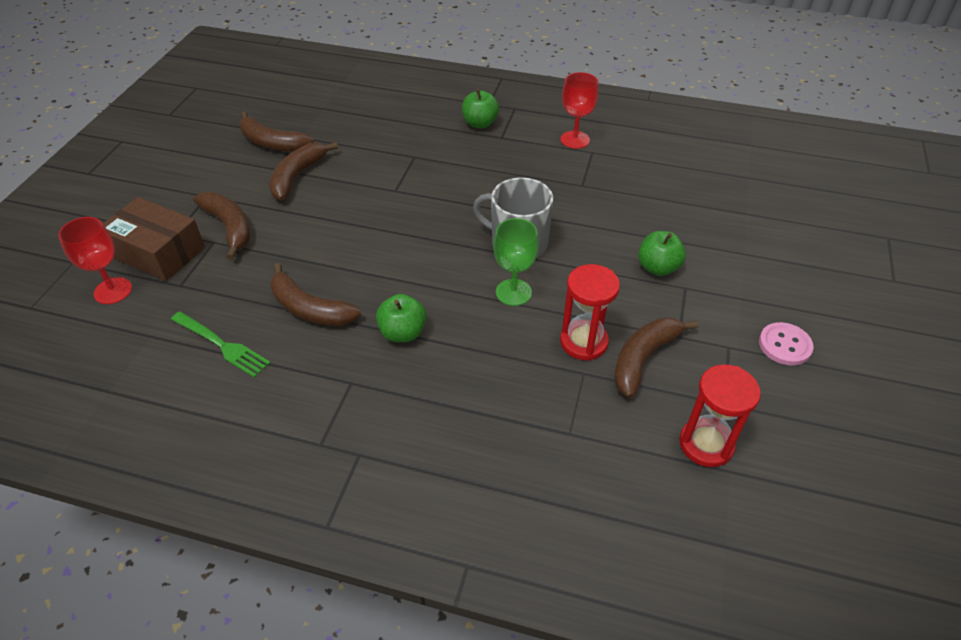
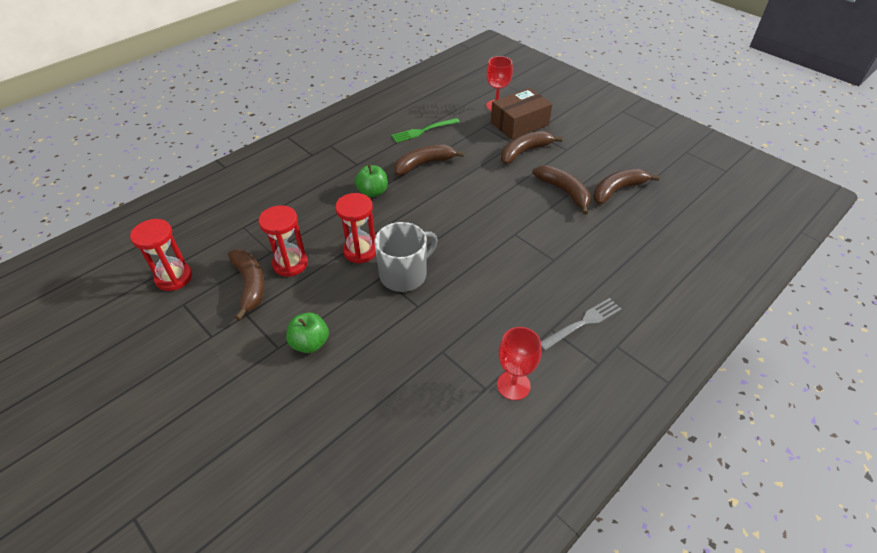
camera: 120 degrees right, 0 degrees up
brown banana [193,192,250,260] -> brown banana turned 150 degrees clockwise [501,131,563,164]
green apple [462,89,499,128] -> grey fork [541,298,621,351]
green goblet [493,218,539,306] -> red hourglass [335,193,376,264]
pink button [759,322,814,365] -> none

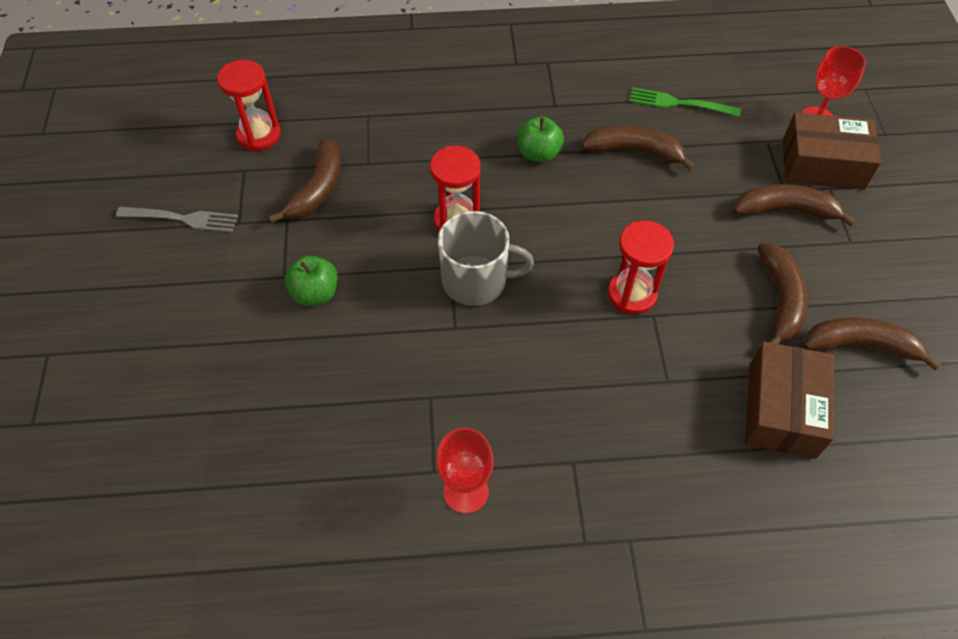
camera: 40 degrees right, 10 degrees up
red hourglass [259,205,308,277] -> red hourglass moved to [608,220,674,315]
grey fork [541,298,621,351] -> grey fork moved to [116,207,238,232]
none -> brown box [745,342,834,459]

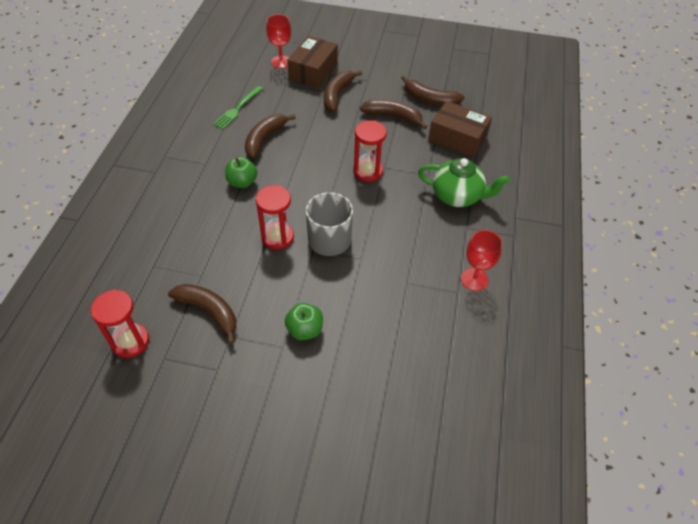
camera: 75 degrees left, 5 degrees down
grey fork [116,207,238,232] -> none
brown banana [803,317,941,371] -> brown banana turned 90 degrees counterclockwise [401,76,465,106]
none -> green teapot [418,158,510,207]

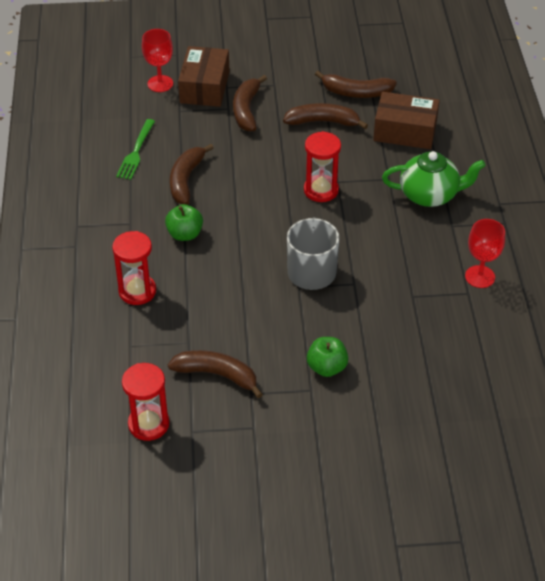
camera: 15 degrees left, 5 degrees down
red hourglass [256,185,294,250] -> red hourglass moved to [112,231,156,305]

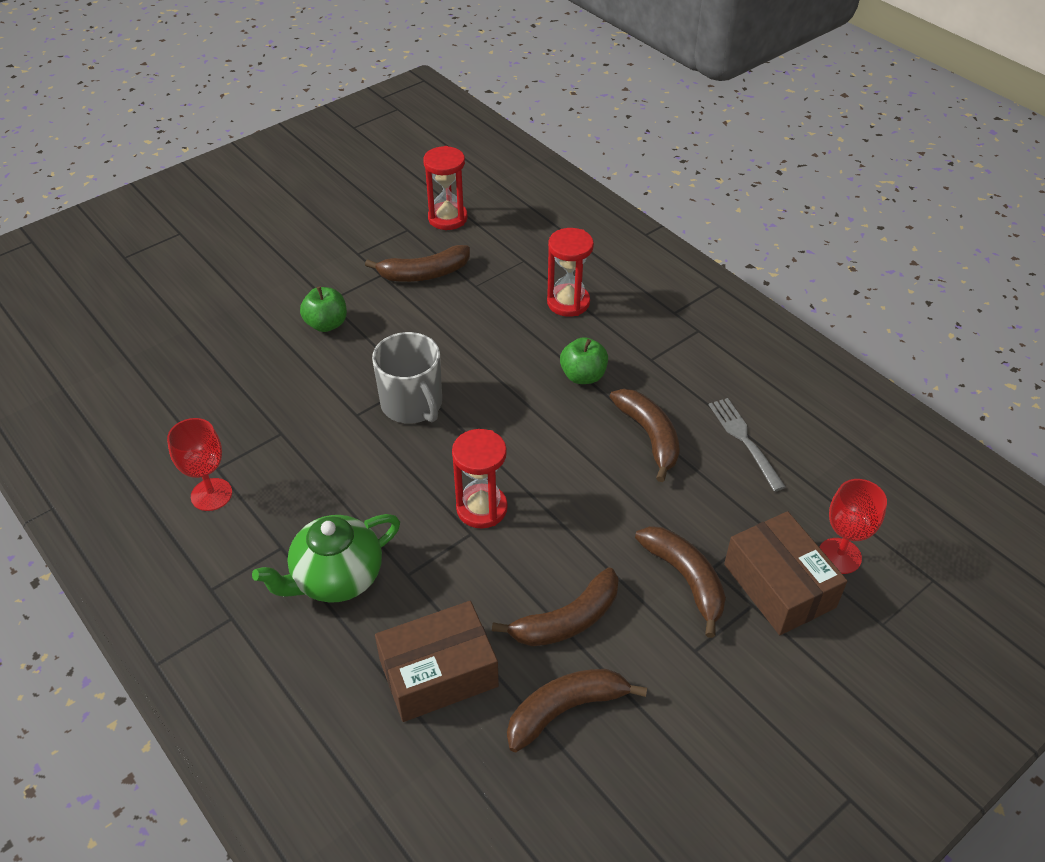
camera: 145 degrees right, 0 degrees up
green fork [116,119,155,180] -> grey fork [709,398,786,492]

